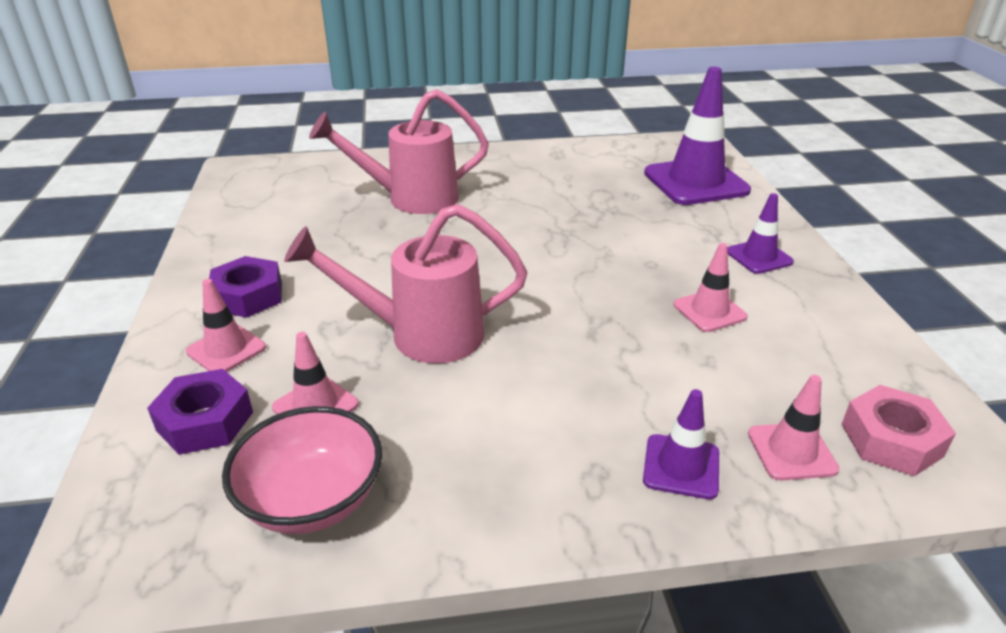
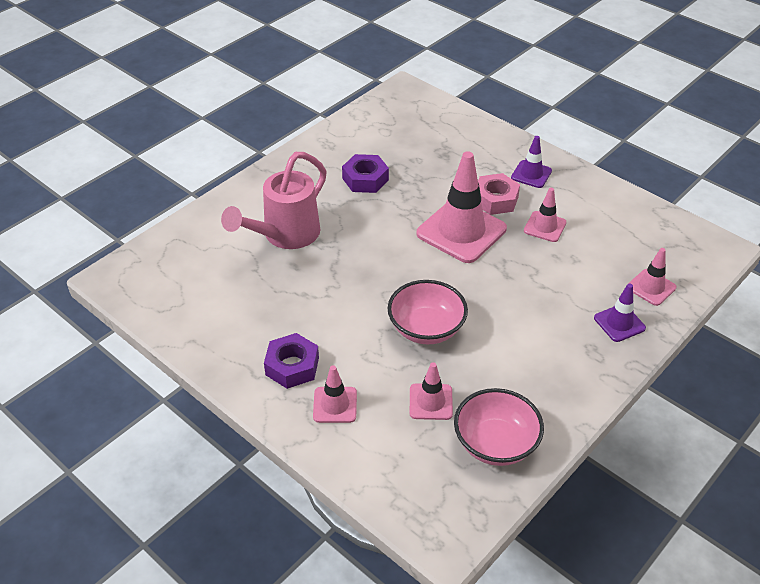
camera: 40 degrees left, 10 degrees up
purple nut [147,369,253,455] -> purple nut moved to [342,154,389,193]
pink watering can [284,204,527,363] -> pink bowl [387,280,468,345]
purple traffic cone [644,67,751,205] -> none
pink nut [841,385,956,476] -> pink nut moved to [478,173,520,215]
none -> pink traffic cone [417,151,507,263]

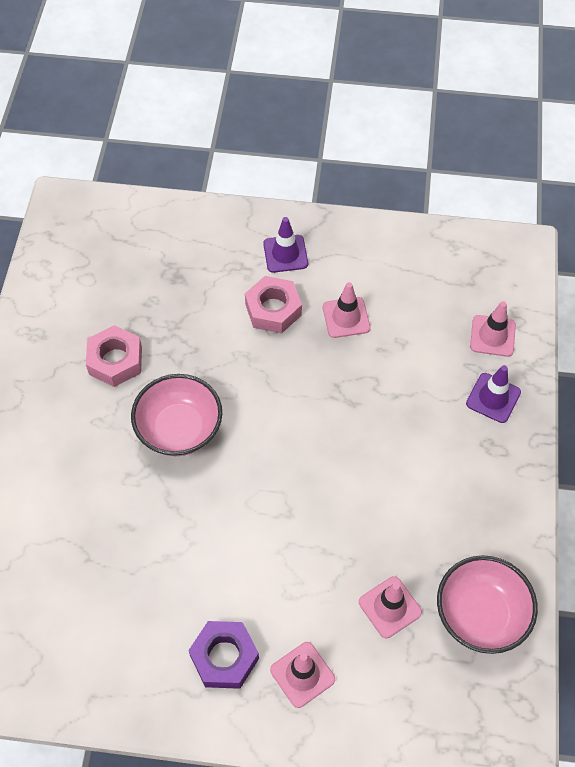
camera: 35 degrees left, 15 degrees up
pink watering can [221,152,327,249] -> none
purple nut [342,154,389,193] -> pink nut [86,325,142,387]
pink bowl [387,280,468,345] -> pink bowl moved to [131,374,222,456]
pink traffic cone [417,151,507,263] -> none

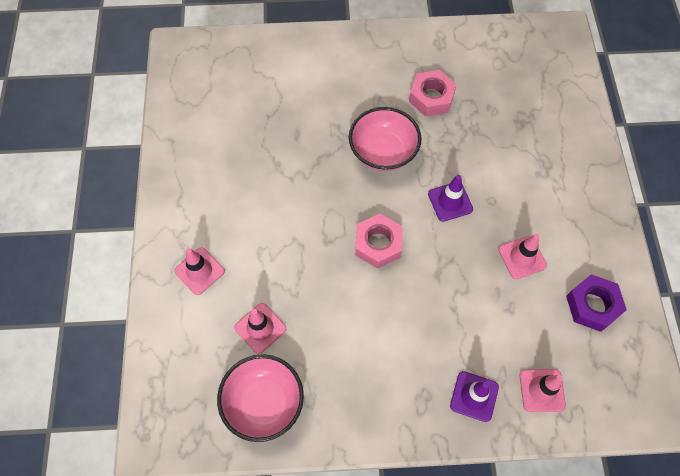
camera: 80 degrees right, 5 degrees up
purple nut [188,621,259,689] -> purple nut moved to [566,274,627,332]
pink nut [245,276,302,333] -> pink nut moved to [355,214,403,269]
purple traffic cone [263,217,308,273] -> purple traffic cone moved to [428,175,473,222]

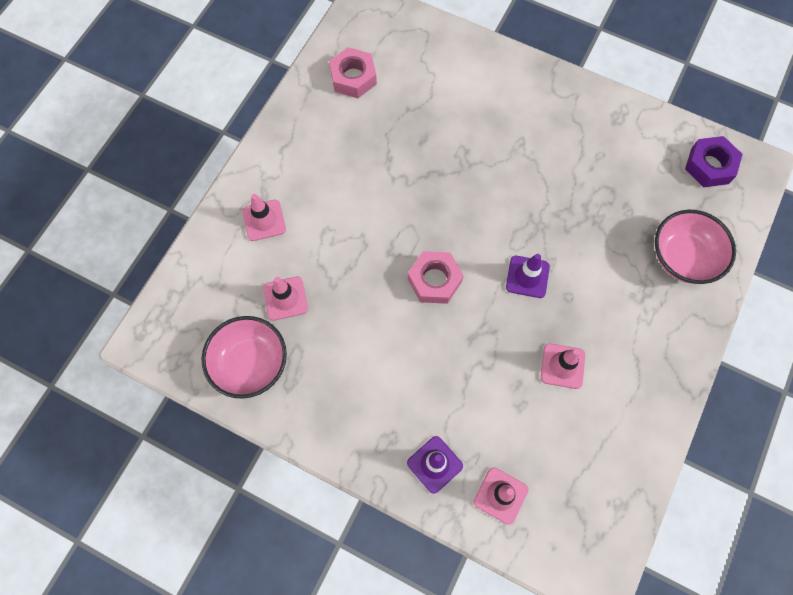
camera: 30 degrees right, 5 degrees up
pink bowl [349,107,422,171] -> pink bowl moved to [655,210,736,284]
pink nut [409,70,457,117] -> pink nut moved to [329,47,377,98]
purple nut [566,274,627,332] -> purple nut moved to [685,136,743,187]

